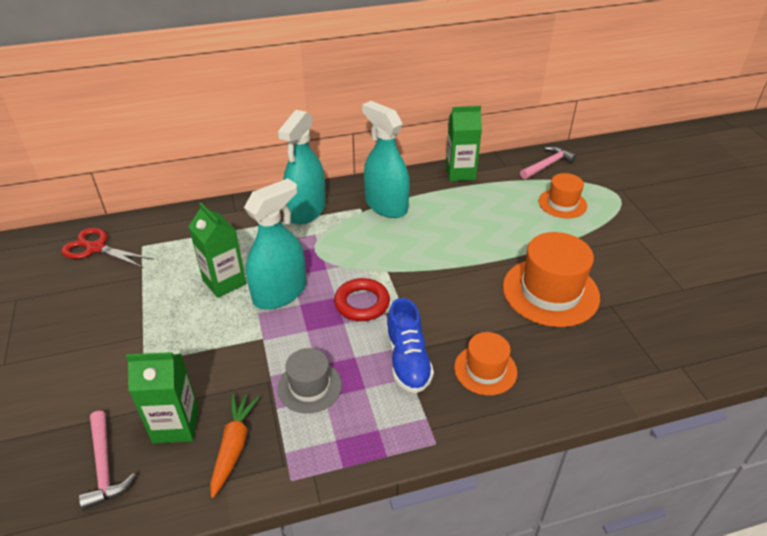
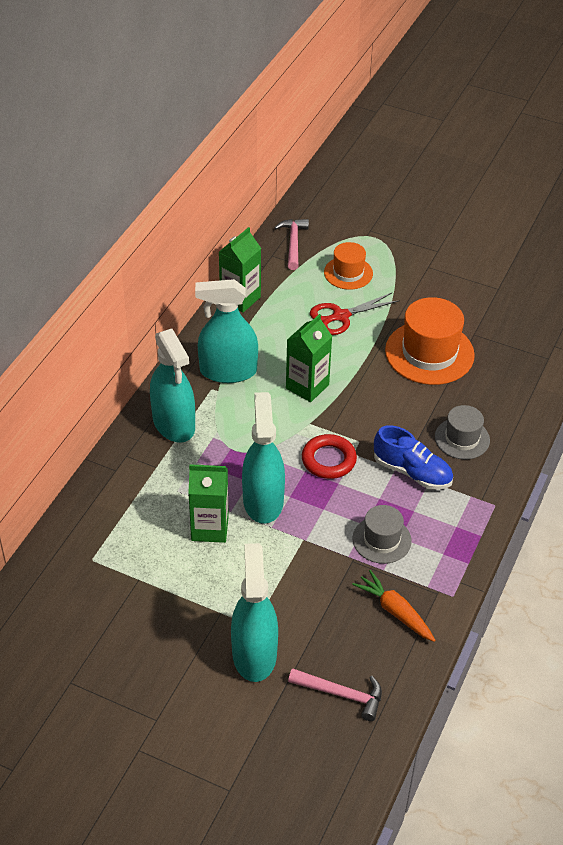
camera: 50 degrees left, 5 degrees up
red scissors [61,228,153,268] -> red scissors moved to [310,293,400,335]
green carton [126,352,199,444] -> green carton moved to [286,314,332,402]
orange hat [454,332,517,396] -> grey hat [435,405,490,459]
none -> turquoise spray bottle [231,543,278,682]

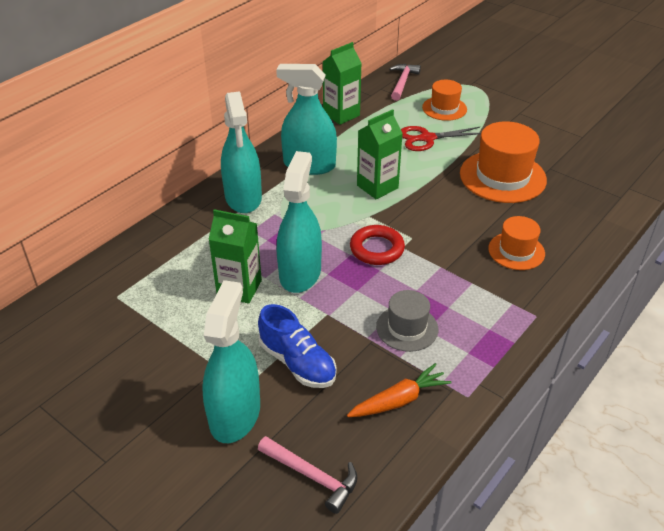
camera: 15 degrees right, 5 degrees down
orange carrot [352,570,435,642] -> orange carrot turned 90 degrees clockwise [347,363,452,417]
blue shoe [374,425,453,490] -> blue shoe moved to [258,304,337,388]
grey hat [435,405,490,459] -> orange hat [488,216,545,270]

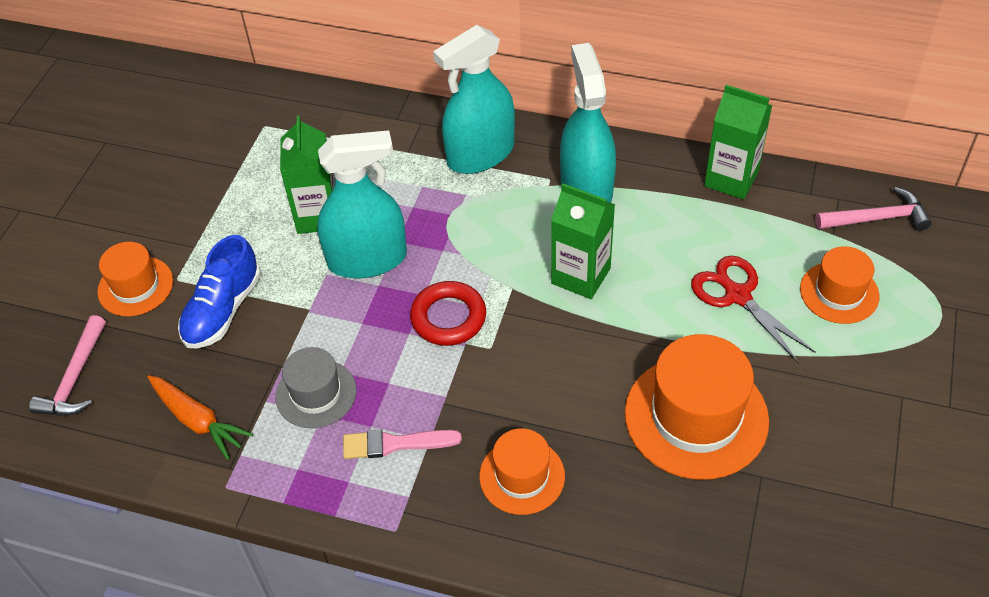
camera: 70 degrees right, 10 degrees up
turquoise spray bottle [202,280,260,443] -> orange hat [97,242,173,316]
none -> pink brush [343,430,462,459]

